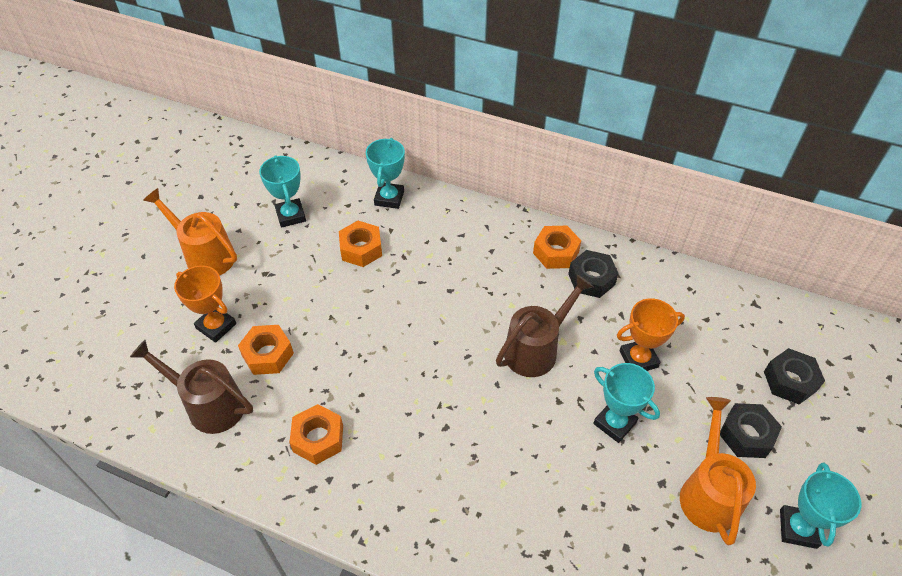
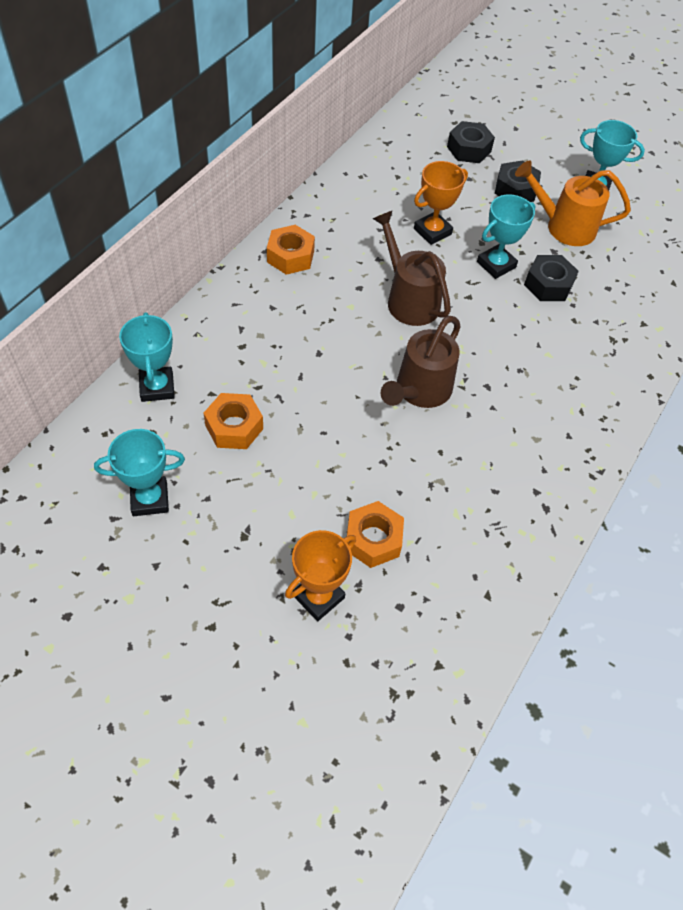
camera: 85 degrees left, 5 degrees up
brown watering can [130,340,253,434] -> brown watering can moved to [381,316,460,408]
orange watering can [143,188,237,275] -> none
orange nut [289,404,343,465] -> none
turquoise trophy [366,138,405,209] -> turquoise trophy turned 60 degrees clockwise [119,312,175,402]
black nut [568,250,619,298] -> black nut moved to [524,255,579,301]
orange trophy [617,298,685,371] -> orange trophy turned 60 degrees clockwise [414,161,468,245]

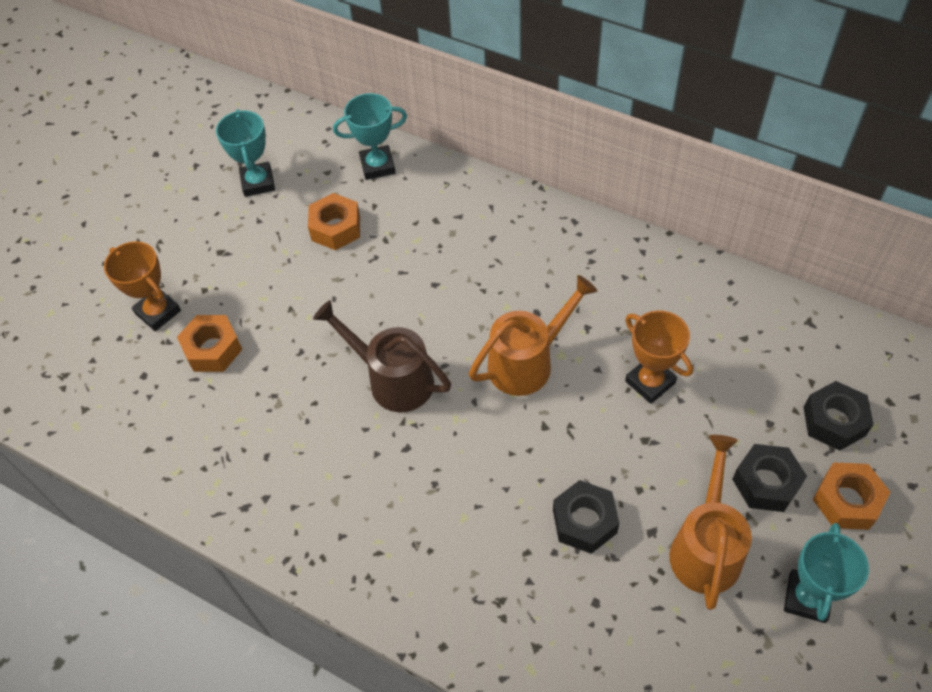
camera: 95 degrees right, 0 degrees up
orange nut [267,225,315,275] -> orange nut moved to [813,462,890,530]
brown watering can [373,210,451,326] -> orange watering can [469,275,598,396]
turquoise trophy [477,195,536,279] -> none

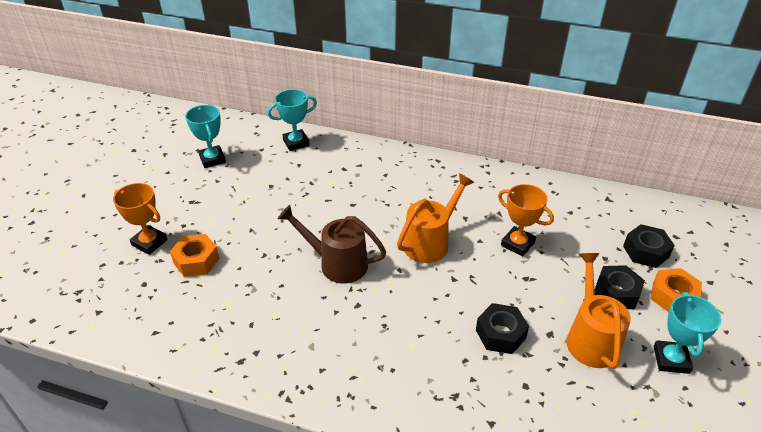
camera: 15 degrees left, 15 degrees down
orange nut [308,193,360,250] -> none

